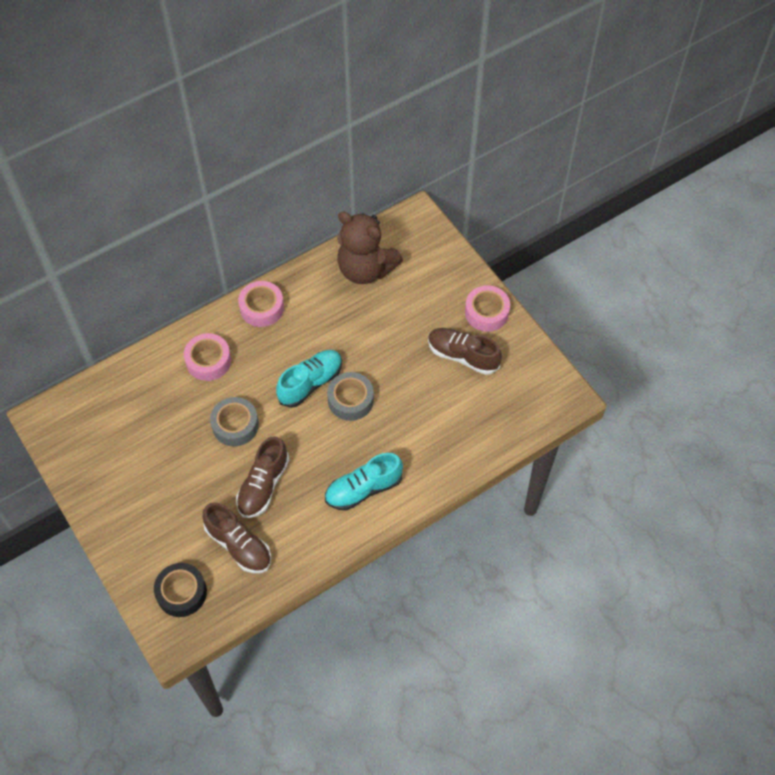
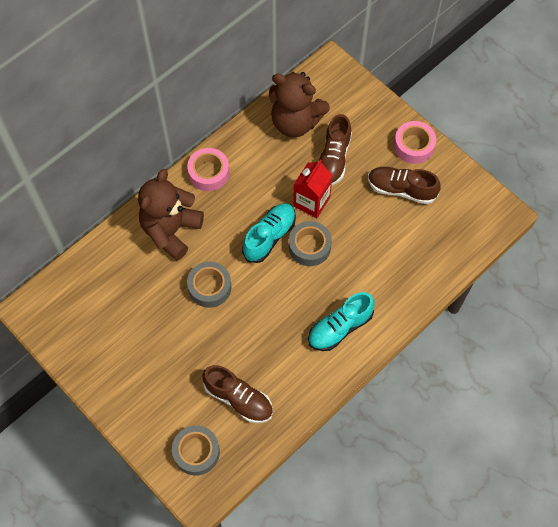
camera: 10 degrees left, 5 degrees up
black tape [154,563,207,617] -> grey tape [172,425,220,476]
pink tape [184,333,231,381] -> brown teddy bear [138,169,204,261]
brown shoe [236,436,289,518] -> brown shoe moved to [319,114,352,186]
none -> red carton [293,160,333,218]

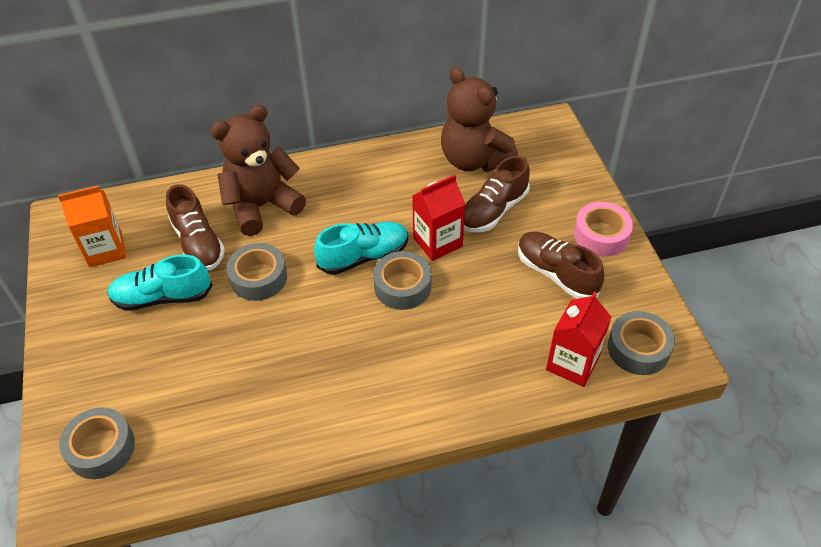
camera: 30 degrees right, 15 degrees down
pink tape [187,148,229,191] -> none
brown shoe [202,365,273,423] -> brown shoe moved to [166,184,225,271]
turquoise shoe [308,292,375,351] -> turquoise shoe moved to [107,254,213,311]
none -> orange carton [58,185,126,268]
none -> red carton [546,291,611,387]
none -> grey tape [608,311,675,375]

